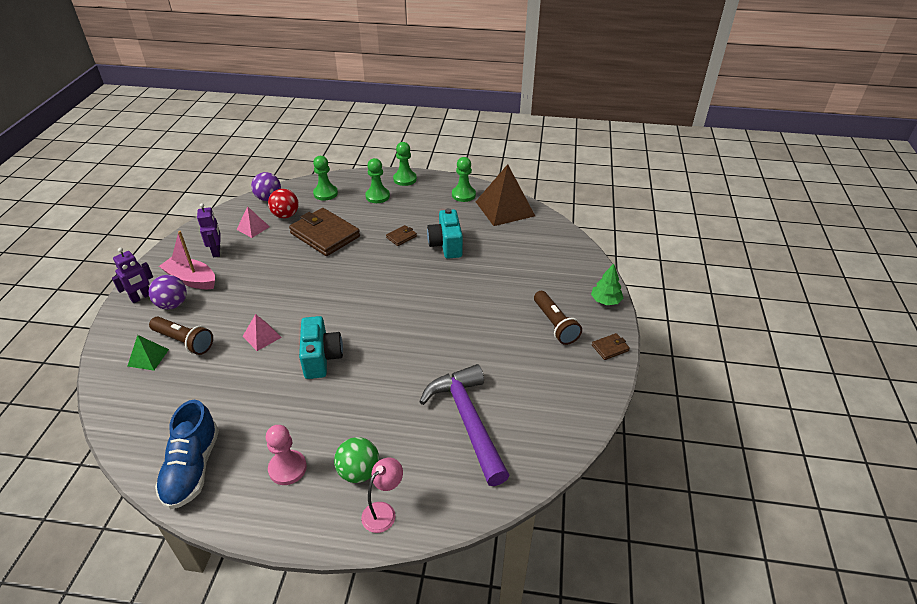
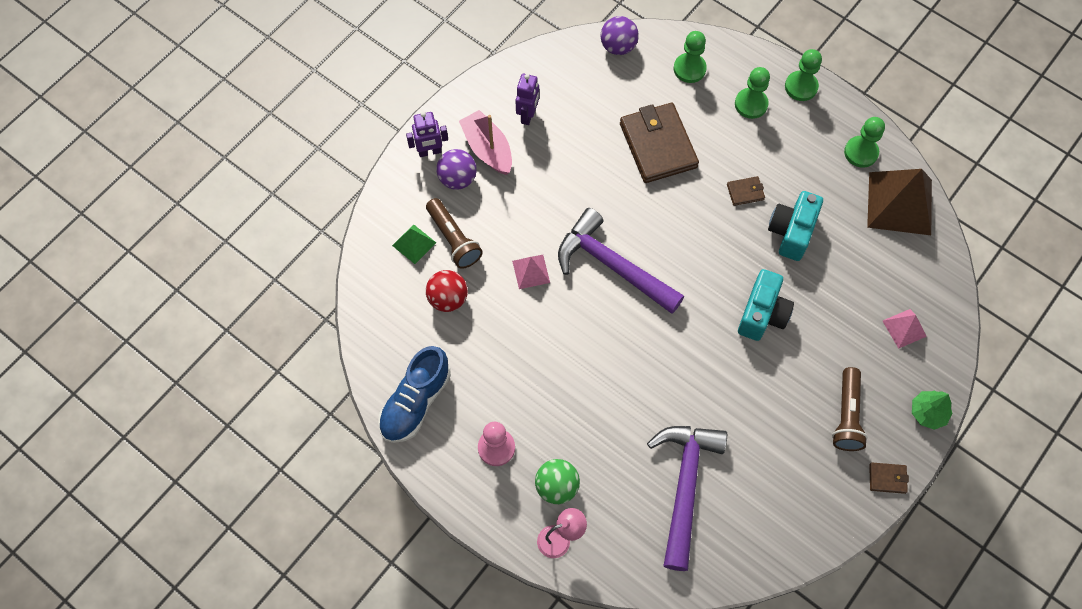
camera: 30 degrees right, 25 degrees up
pink pyramid [236,206,270,238] -> pink pyramid moved to [883,309,927,349]
red ball [268,189,299,218] -> red ball moved to [426,270,468,312]
turquoise camera [299,316,343,379] -> turquoise camera moved to [738,269,794,341]
none -> purple hammer [558,208,684,314]

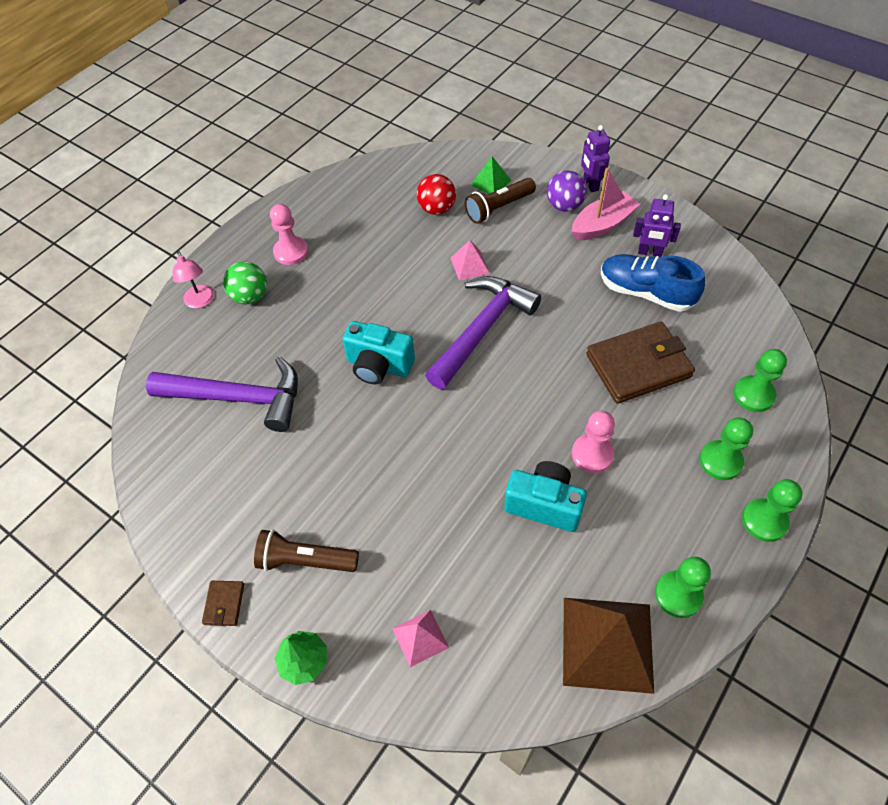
camera: 90 degrees right, 10 degrees down
blue shoe [378,346,451,443] -> blue shoe moved to [601,254,705,312]
purple ball [601,16,639,55] -> none
brown wallet [727,176,765,206] -> pink pawn [572,411,615,473]
turquoise camera [738,269,794,341] -> turquoise camera moved to [342,321,415,384]

